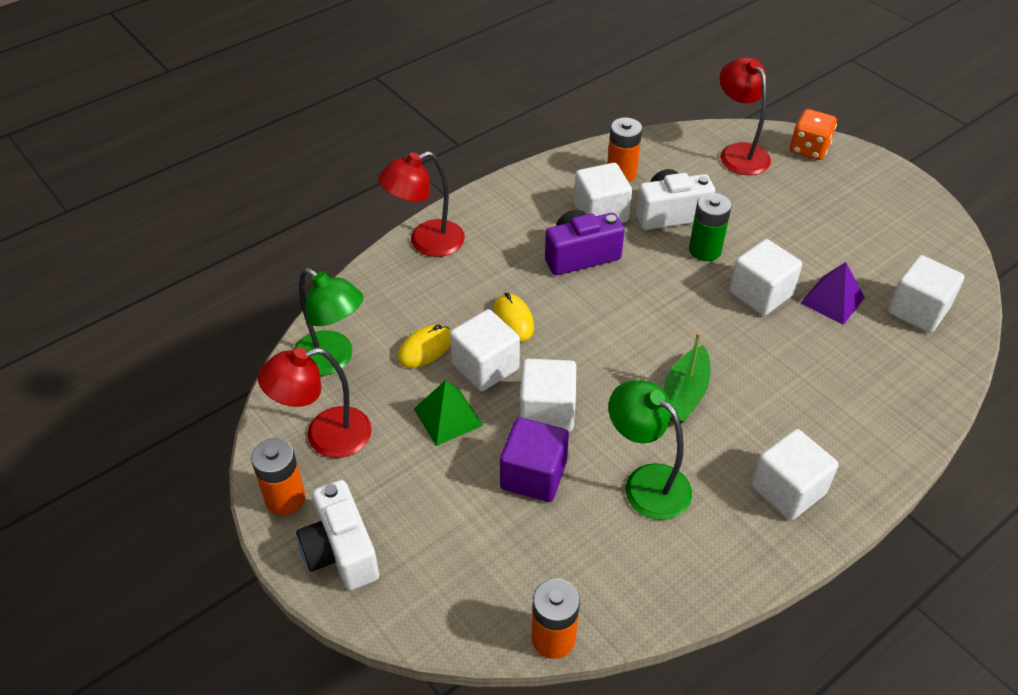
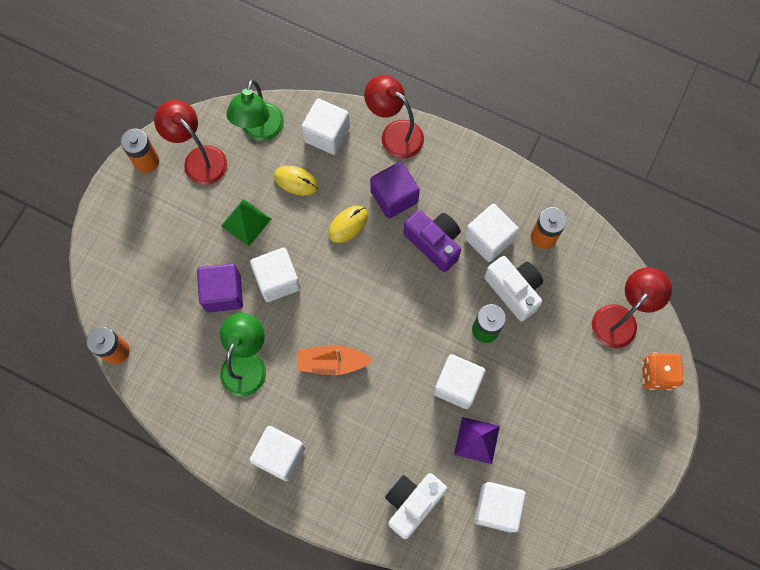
camera: 65 degrees right, 25 degrees up
white camera [296,480,379,590] -> white camera moved to [385,473,447,539]
white cube [450,309,520,391] -> white cube moved to [301,98,350,155]
green boat [663,332,710,423] -> orange boat [297,345,372,375]
none -> purple cube [370,162,420,219]

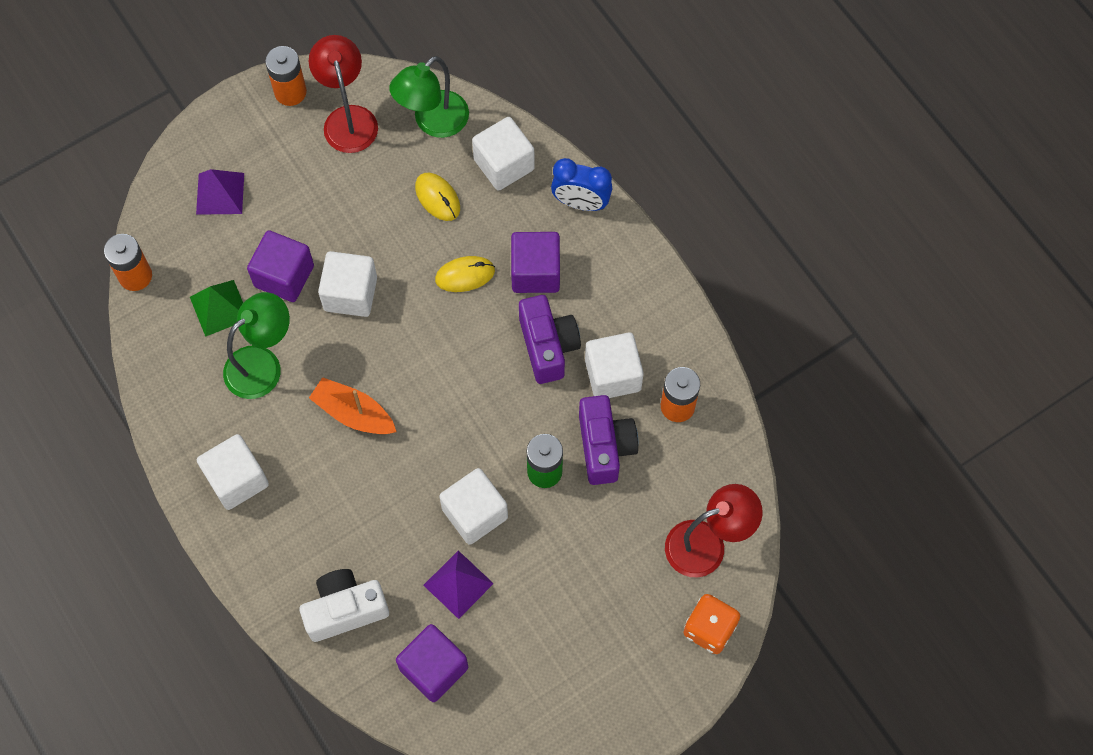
camera: 30 degrees right, 5 degrees down
green pyramid [221,199,271,246] -> green pyramid moved to [190,280,243,337]
red lamp [364,75,424,159] -> blue clock [551,158,612,211]
white cube [474,482,526,533] -> purple cube [396,624,468,702]
white camera [484,256,543,321] -> purple camera [579,395,639,485]
none -> purple pyramid [196,169,244,215]

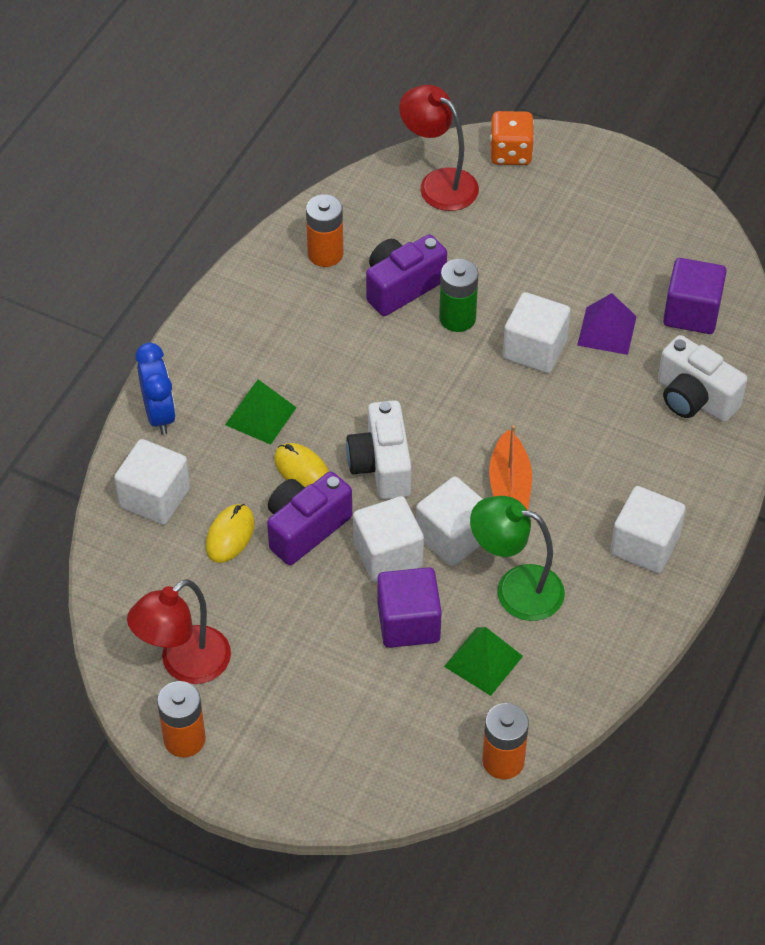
camera: 120 degrees left, 15 degrees down
purple pyramid [196,169,244,215] -> none
green lamp [389,56,469,138] -> none
purple cube [511,232,560,293] -> green pyramid [225,379,297,445]
purple camera [519,295,581,384] -> purple camera moved to [267,471,352,565]
white cube [585,332,644,398] -> white cube moved to [416,477,482,566]
none -> white camera [346,400,412,500]

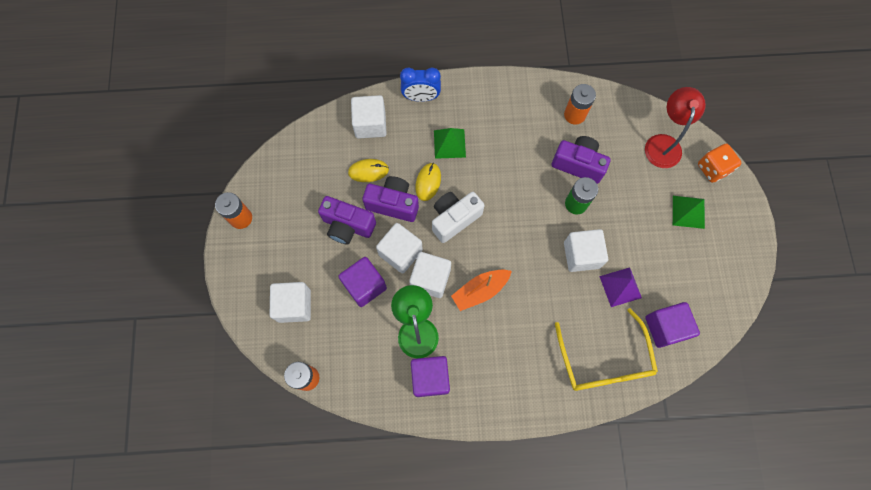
camera: 60 degrees right, 20 degrees up
red lamp [127,579,231,684] -> none
blue clock [135,343,176,435] -> blue clock turned 45 degrees clockwise [400,67,441,102]
green pyramid [444,627,523,696] -> green pyramid moved to [673,196,705,229]
white cube [611,486,686,573] -> white cube moved to [270,282,311,323]
white camera [658,335,747,422] -> yellow glasses [555,308,658,391]
none -> purple camera [318,196,376,244]
none -> purple cube [411,356,450,397]

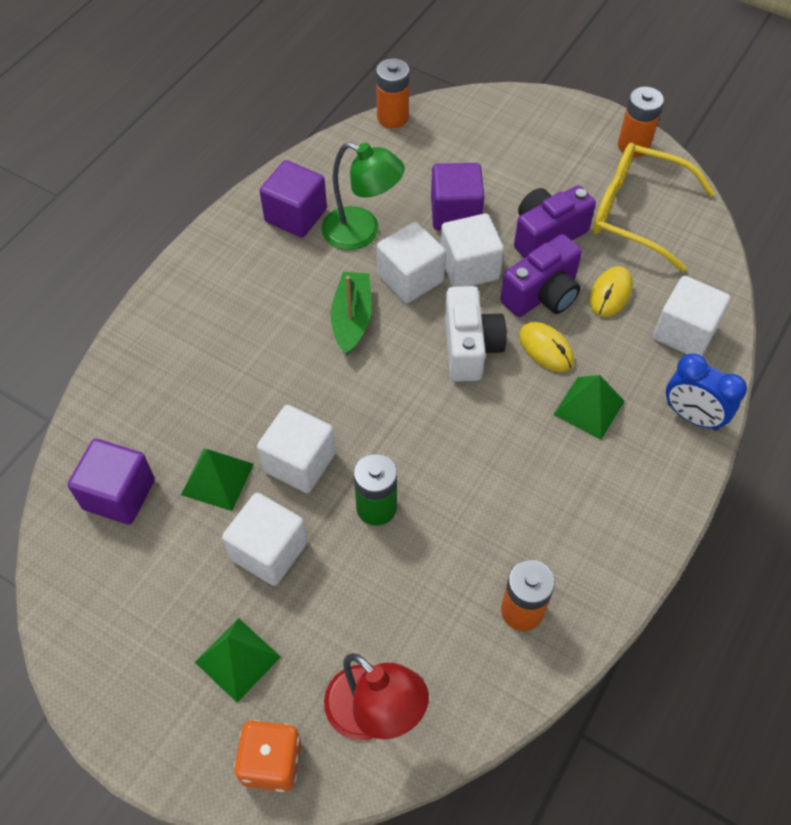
camera: 125 degrees right, 15 degrees down
white cube [270,282,311,323] -> white cube moved to [222,492,307,586]
blue clock [400,67,441,102] -> blue clock turned 90 degrees counterclockwise [666,353,747,431]
orange boat [451,269,512,311] -> green boat [331,272,372,356]
purple camera [552,136,611,184] -> none
yellow glasses [555,308,658,391] -> yellow glasses moved to [593,143,715,271]
purple pyramid [599,267,642,307] -> green pyramid [181,449,254,511]

